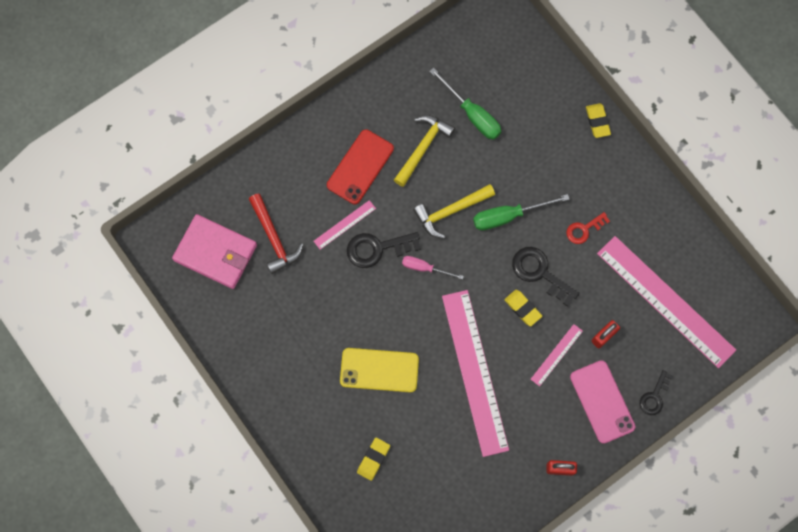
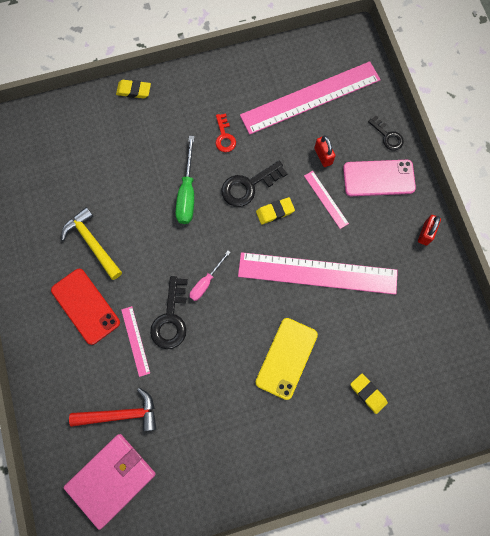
camera: 70 degrees left, 0 degrees up
yellow hammer [413,184,495,239] -> none
green screwdriver [430,68,501,140] -> none

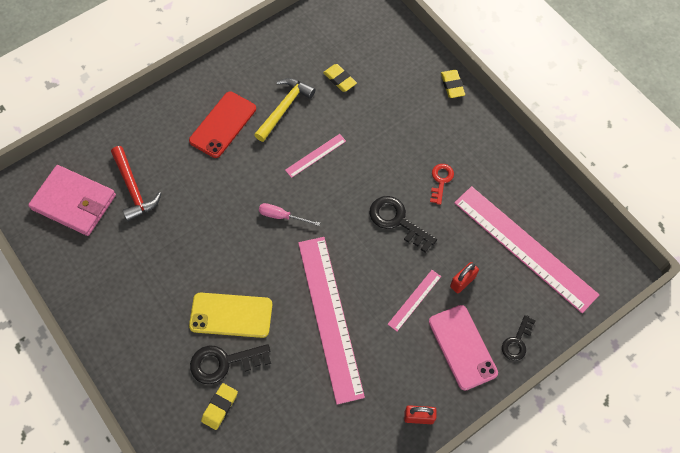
camera: 70 degrees right, 10 degrees down
pink ruler [121,306,150,377] -> pink ruler moved to [285,134,346,178]
black key [150,276,188,349] -> black key moved to [190,344,271,384]
green screwdriver [176,136,195,224] -> none
red key [215,113,236,152] -> red key turned 135 degrees clockwise [430,164,454,205]
yellow eraser [256,197,295,225] -> yellow eraser moved to [323,64,357,92]

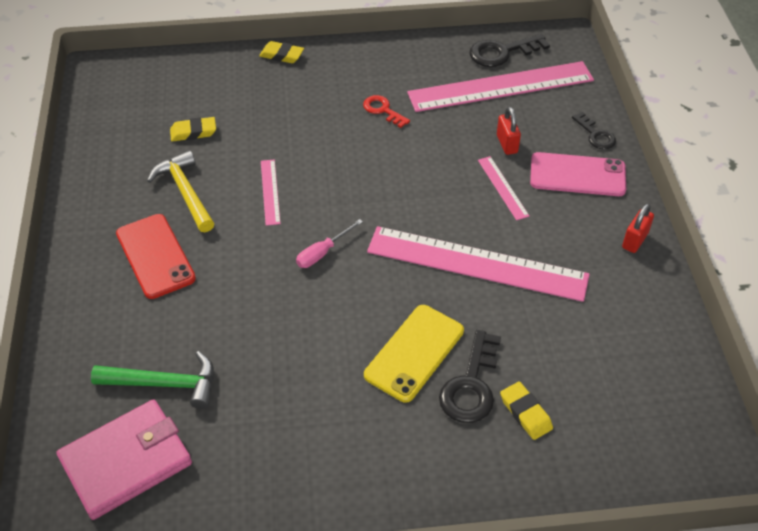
camera: 60 degrees left, 15 degrees down
red hammer [111,146,162,221] -> green hammer [91,351,214,409]
black key [369,196,437,253] -> black key moved to [469,34,550,67]

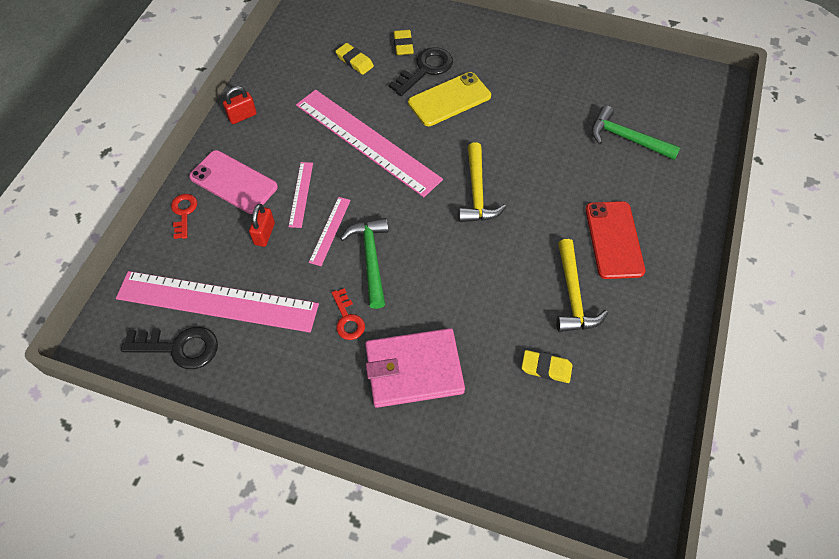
camera: 155 degrees left, 10 degrees up
pink wallet [56,399,192,520] -> pink wallet moved to [365,328,465,408]
yellow eraser [259,41,304,63] -> yellow eraser moved to [335,43,374,75]
pink ruler [261,159,281,226] -> pink ruler moved to [309,197,351,266]
pink screwdriver [296,219,363,268] -> yellow hammer [459,142,506,222]
black key [572,112,616,149] -> red key [171,194,197,239]
none -> green hammer [340,218,389,309]

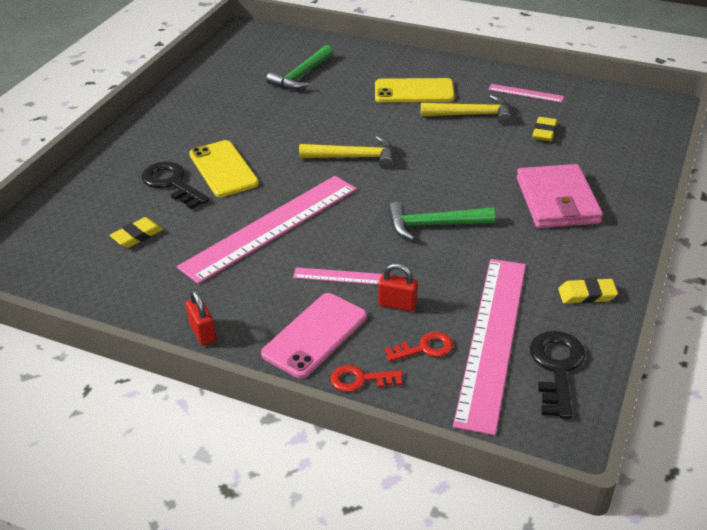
camera: 85 degrees left, 20 degrees down
pink ruler [309,197,351,266] -> pink ruler moved to [488,84,564,103]
red key [332,288,365,340] -> red key moved to [384,332,453,362]
yellow eraser [393,30,414,55] -> yellow eraser moved to [558,278,618,304]
red phone [585,201,645,279] -> yellow phone [375,78,455,102]

